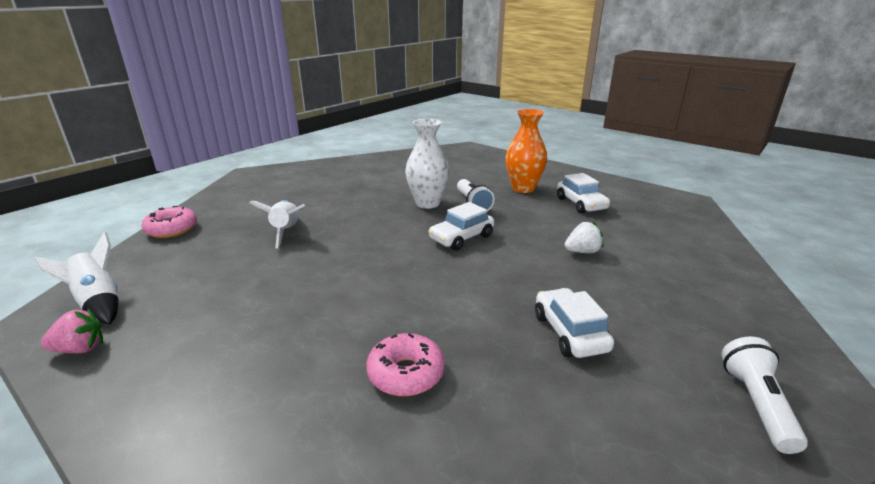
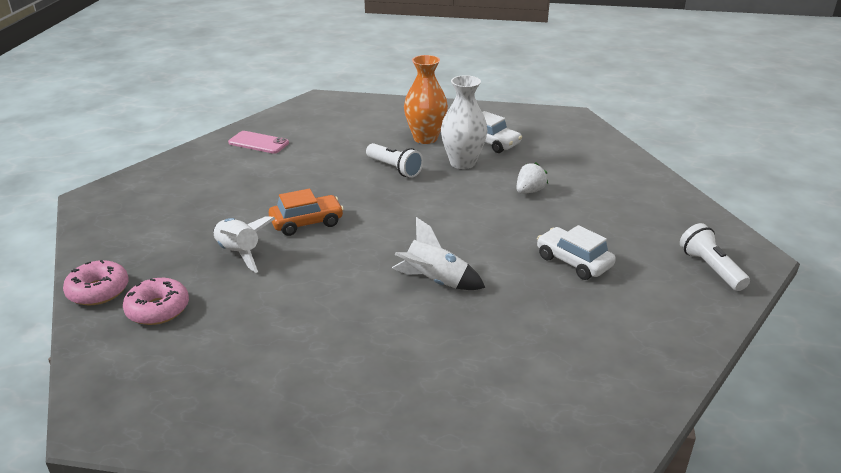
camera: 30 degrees left, 5 degrees up
white rocket [33,232,118,324] -> white rocket moved to [392,217,485,290]
pink strawberry [41,309,103,353] -> none
pink donut [366,333,444,396] -> pink donut moved to [123,278,189,325]
white vase [405,119,450,209] -> white vase moved to [441,75,488,169]
white car [428,202,494,251] -> none
none -> pink phone [228,131,289,154]
none -> orange car [269,189,344,236]

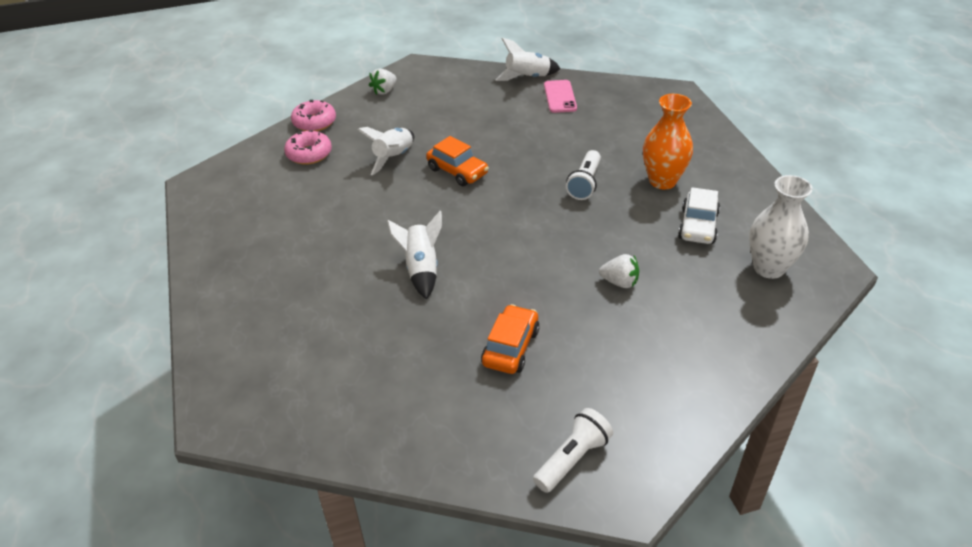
camera: 65 degrees right, 10 degrees up
white vase [441,75,488,169] -> white vase moved to [749,175,813,279]
white car [537,225,616,280] -> orange car [481,304,540,374]
none -> white strawberry [369,68,397,95]
none -> white rocket [495,38,561,81]

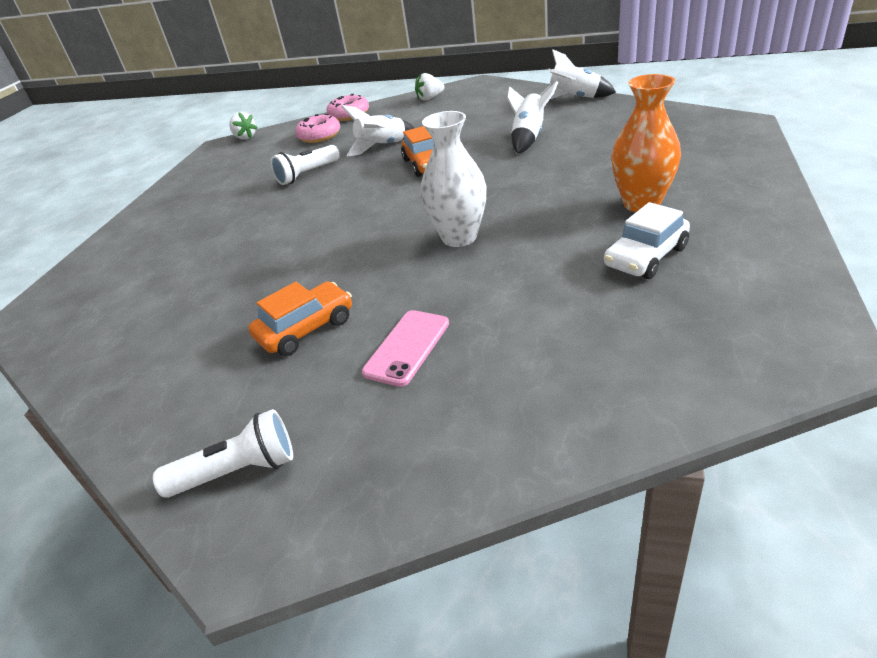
camera: 35 degrees right, 5 degrees down
white rocket [387,211,442,300] -> white rocket moved to [507,81,558,153]
pink phone [544,80,577,113] -> pink phone moved to [362,310,449,387]
white flashlight [566,150,601,200] -> white flashlight moved to [270,145,340,185]
white strawberry [599,254,639,288] -> white strawberry moved to [229,112,258,140]
white vase [749,175,813,279] -> white vase moved to [421,111,487,247]

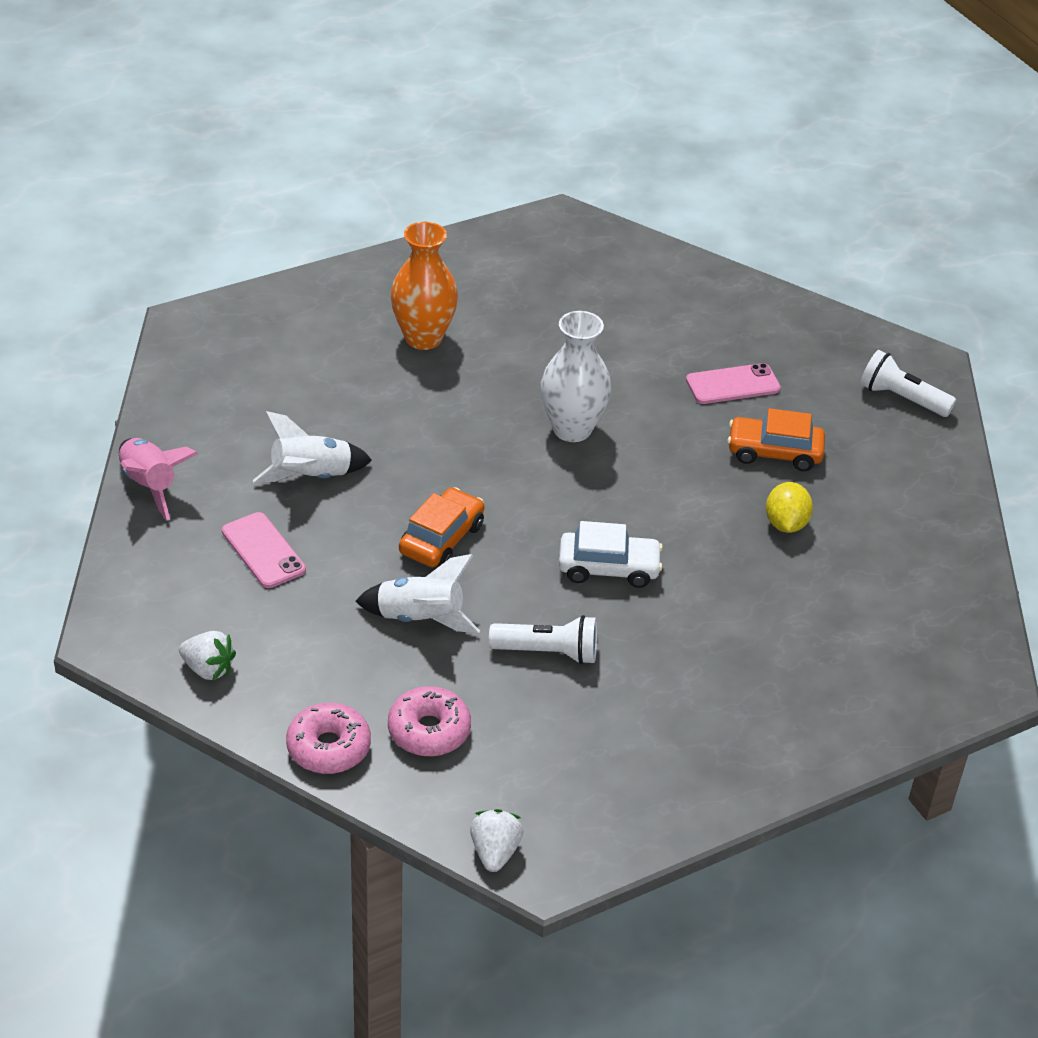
camera: 140 degrees left, 5 degrees up
white rocket [540,50,616,99] -> pink rocket [119,438,198,520]
white car [604,202,690,279] -> white car moved to [559,521,663,588]
none -> pink phone [222,512,306,588]
none -> yellow lemon [766,482,813,533]

